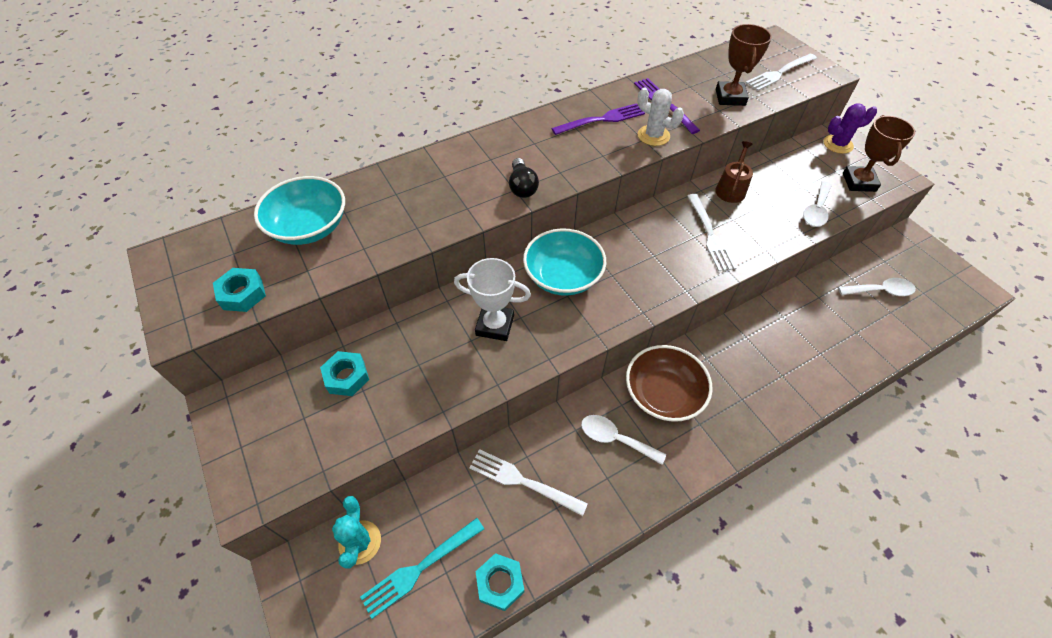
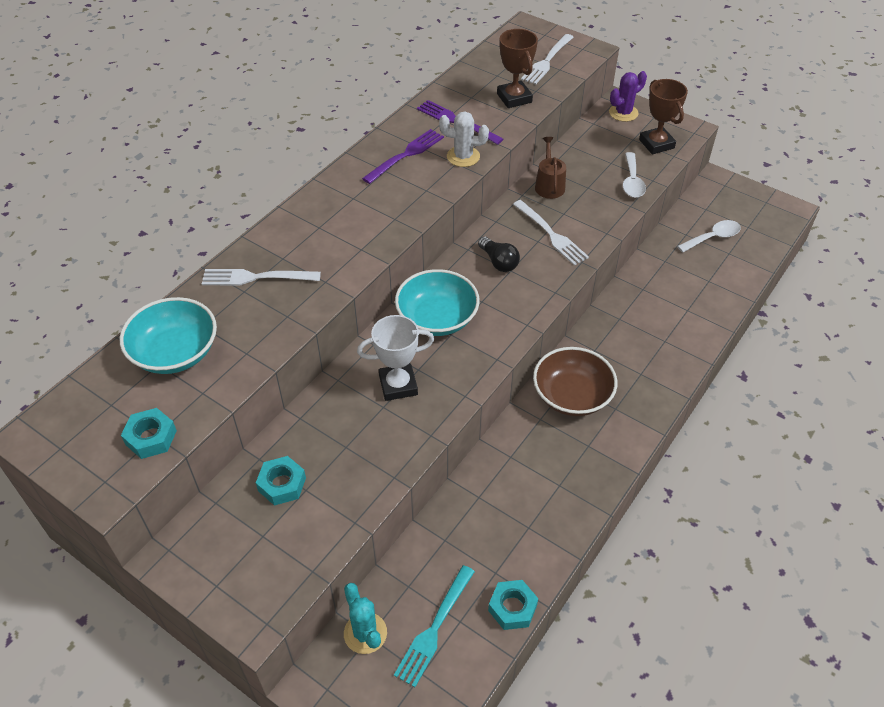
camera: 25 degrees left, 5 degrees down
white fork [469,449,588,516] -> white fork moved to [202,269,321,286]
black light bulb [509,158,539,198] -> black light bulb moved to [478,236,520,272]
white spoon [581,415,666,465] -> none

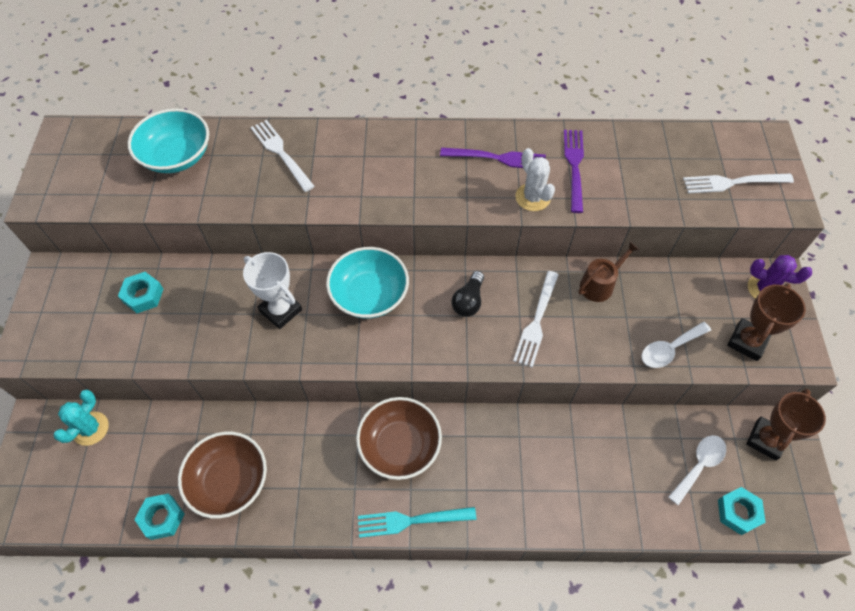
camera: 55 degrees right, 10 degrees up
turquoise nut [121,408,177,459] -> turquoise nut moved to [718,487,766,535]
turquoise fork [394,565,475,687] -> turquoise fork moved to [358,507,476,538]
brown trophy [497,29,538,108] -> brown trophy moved to [746,389,826,461]
white spoon [677,220,741,253] -> white spoon turned 75 degrees counterclockwise [668,435,726,505]
none -> brown bowl [178,432,267,519]

